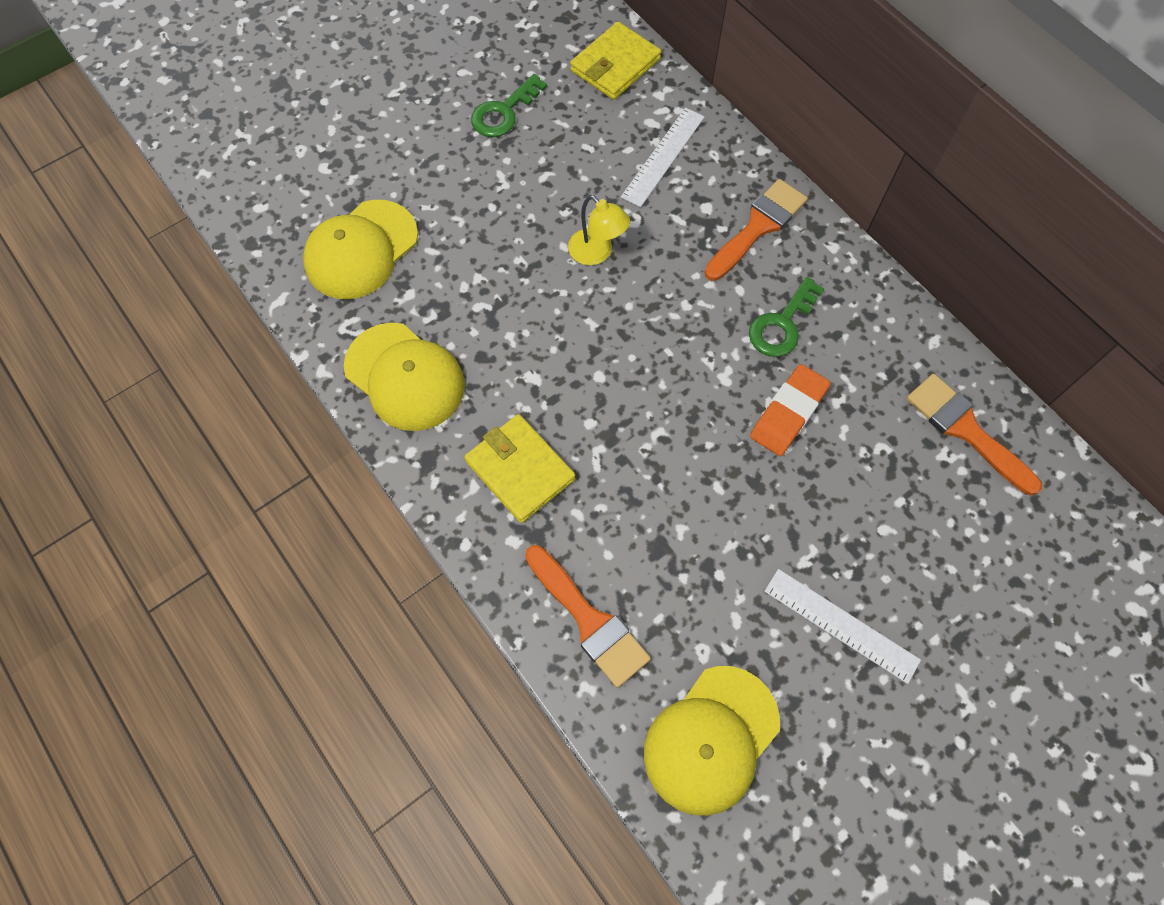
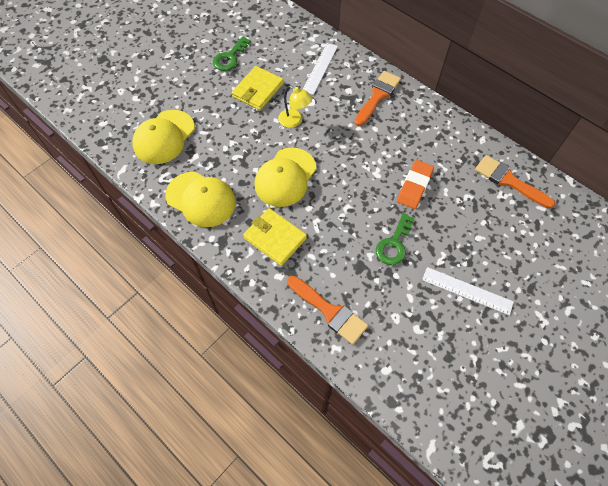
camera: 10 degrees left, 5 degrees down
yellow wallet [570,22,661,100] -> yellow wallet moved to [232,66,284,110]
yellow cap [644,666,780,816] -> yellow cap moved to [254,147,317,207]
green key [749,277,824,357] -> green key moved to [376,213,415,265]

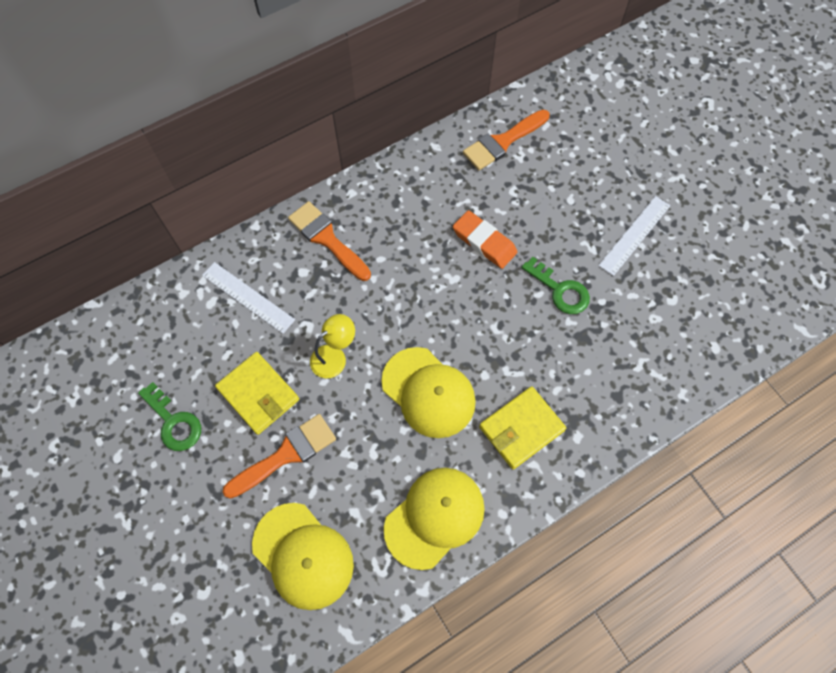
camera: 75 degrees left, 5 degrees up
orange brush [287,276,368,345] -> orange brush moved to [223,414,336,499]

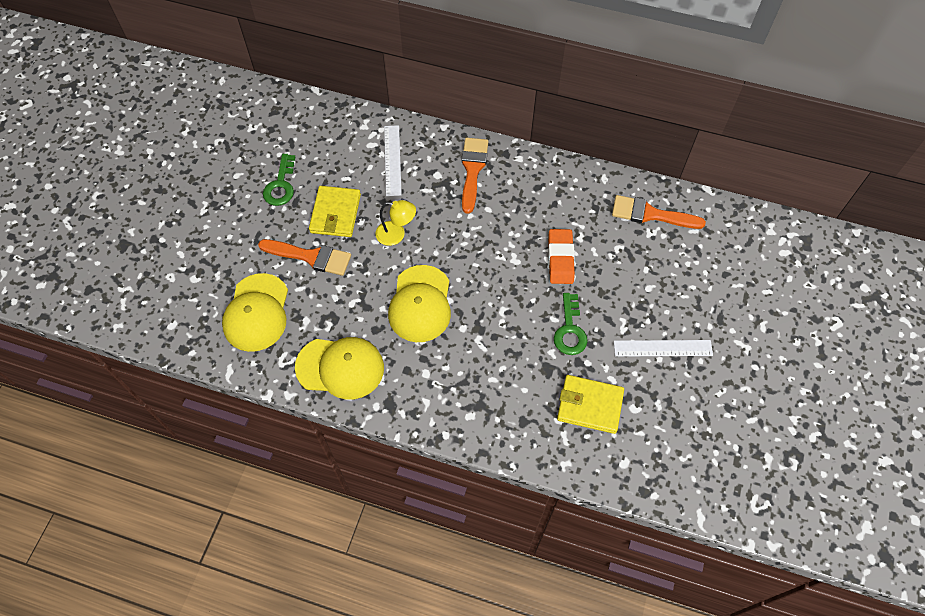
camera: 50 degrees right, 5 degrees down
yellow wallet [479,386,566,469] -> yellow wallet moved to [557,375,624,434]

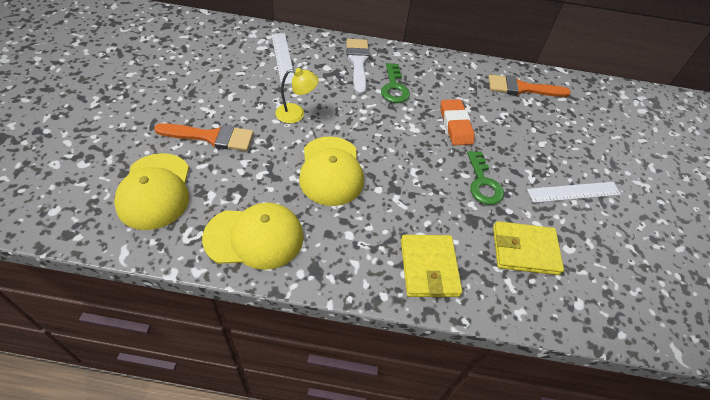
camera: 15 degrees left, 10 degrees down
green key [263,154,295,206] -> green key moved to [381,63,410,103]
yellow wallet [309,186,361,237] -> yellow wallet moved to [401,235,462,297]
orange brush [461,138,488,214] -> white brush [346,39,370,95]

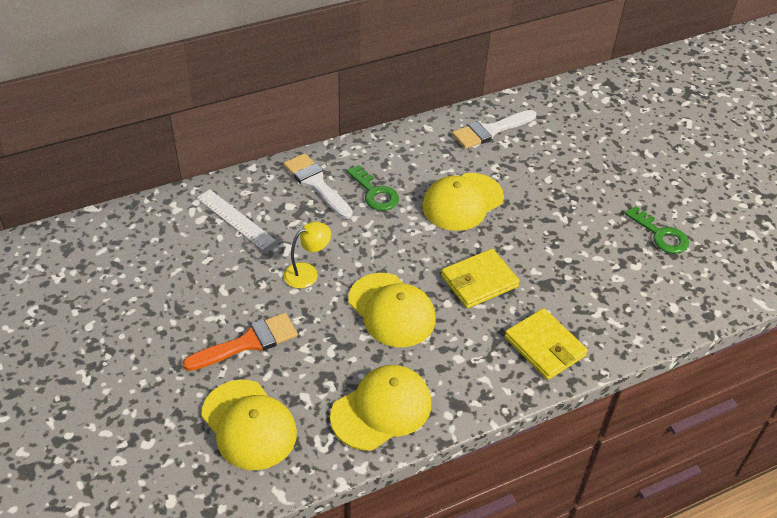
camera: 30 degrees left, 5 degrees down
orange eraser [441,99,474,145] -> yellow cap [422,173,504,231]
green key [467,151,504,205] -> green key moved to [625,206,689,254]
orange brush [488,75,571,97] -> white brush [452,110,537,149]
yellow wallet [493,221,564,275] -> yellow wallet moved to [441,249,520,309]
white ruler [527,182,621,203] -> none

